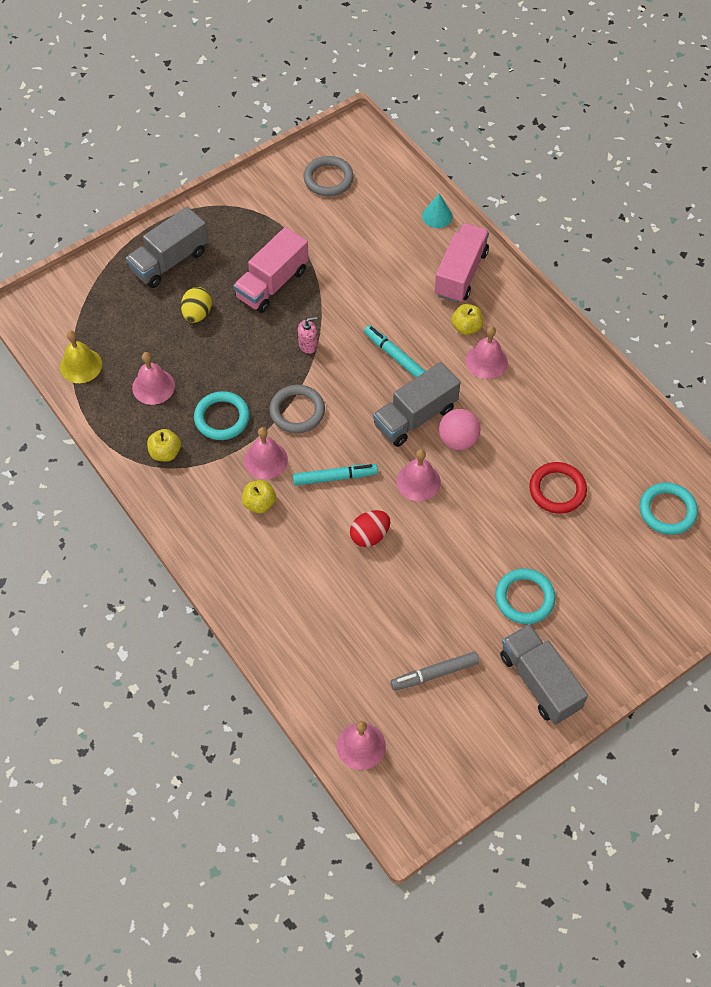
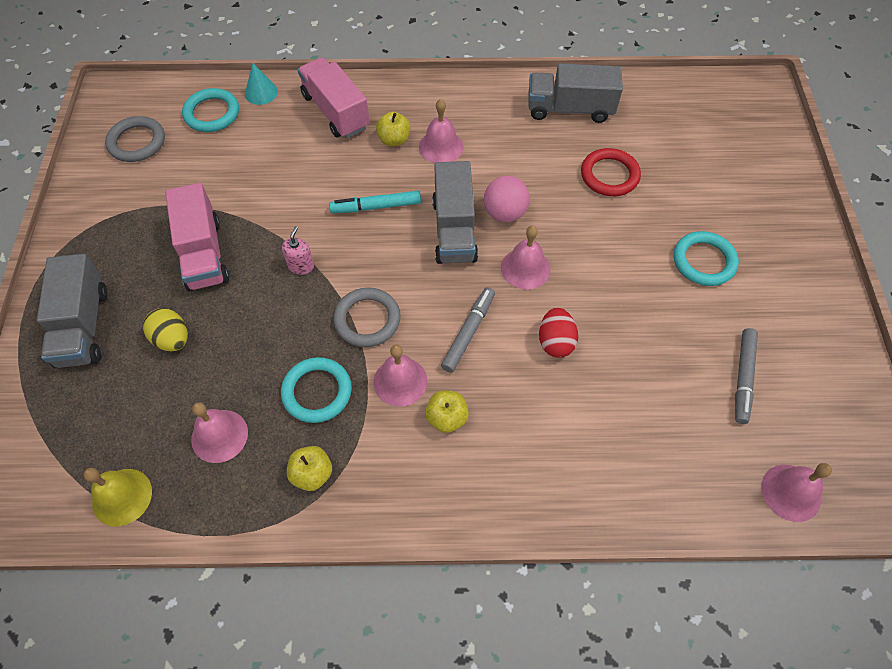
camera: 55 degrees left, 0 degrees up
turquoise marker [293,464,378,486] -> grey marker [441,287,495,373]
grey truck [500,624,588,724] -> grey truck moved to [528,63,623,123]
turquoise ring [640,482,698,535] -> turquoise ring moved to [182,88,239,132]

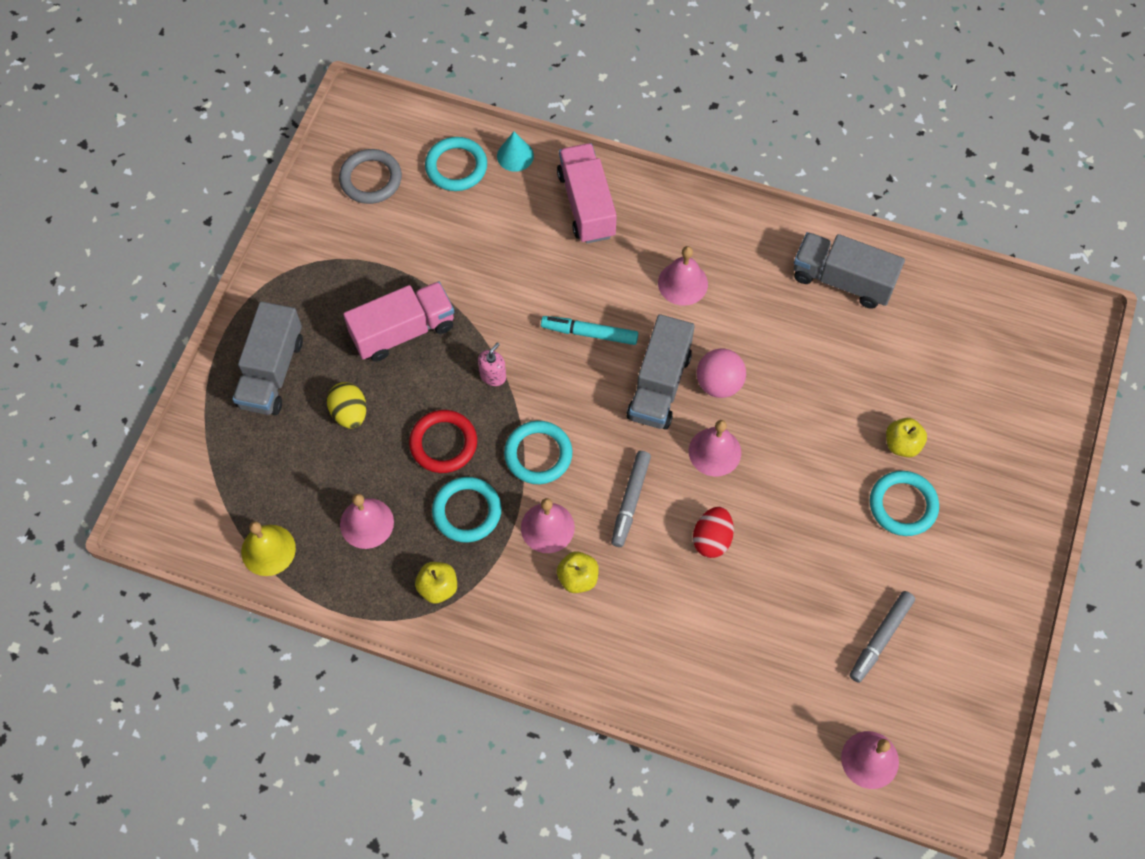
camera: 20 degrees right, 5 degrees up
pink truck [165,183,229,291] -> pink truck turned 120 degrees counterclockwise [343,282,454,362]
grey ring [333,288,401,347] -> turquoise ring [504,421,572,484]
yellow apple [376,112,411,146] -> yellow apple moved to [886,418,927,457]
grey marker [441,287,495,373] -> grey marker turned 150 degrees clockwise [611,451,651,547]
red ring [581,148,641,196] -> red ring moved to [409,410,477,473]

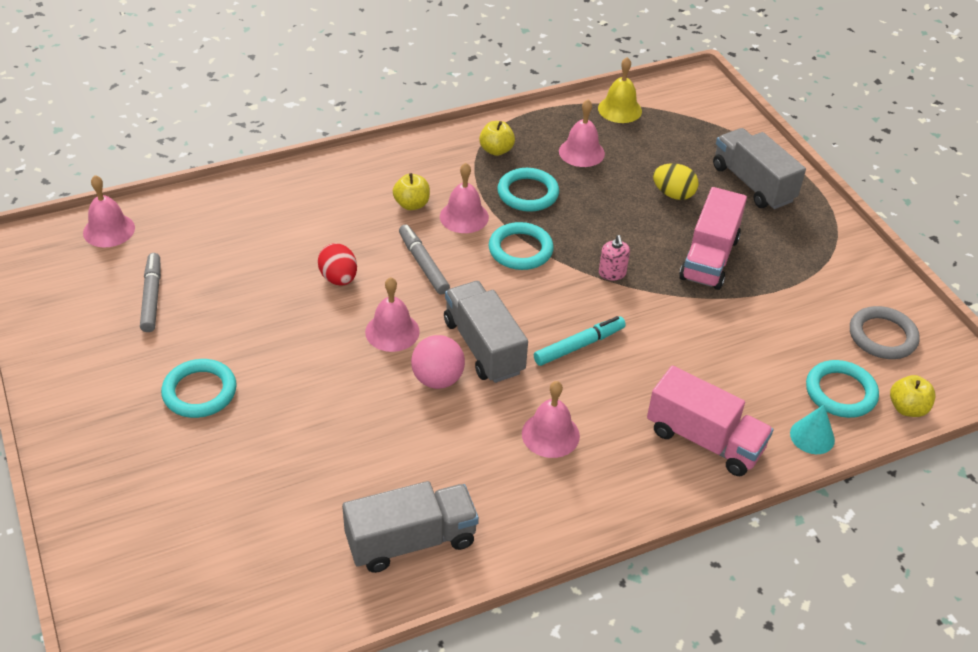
camera: 135 degrees right, 20 degrees down
red ring [409,410,477,473] -> none
yellow apple [886,418,927,457] -> yellow apple moved to [890,375,936,417]

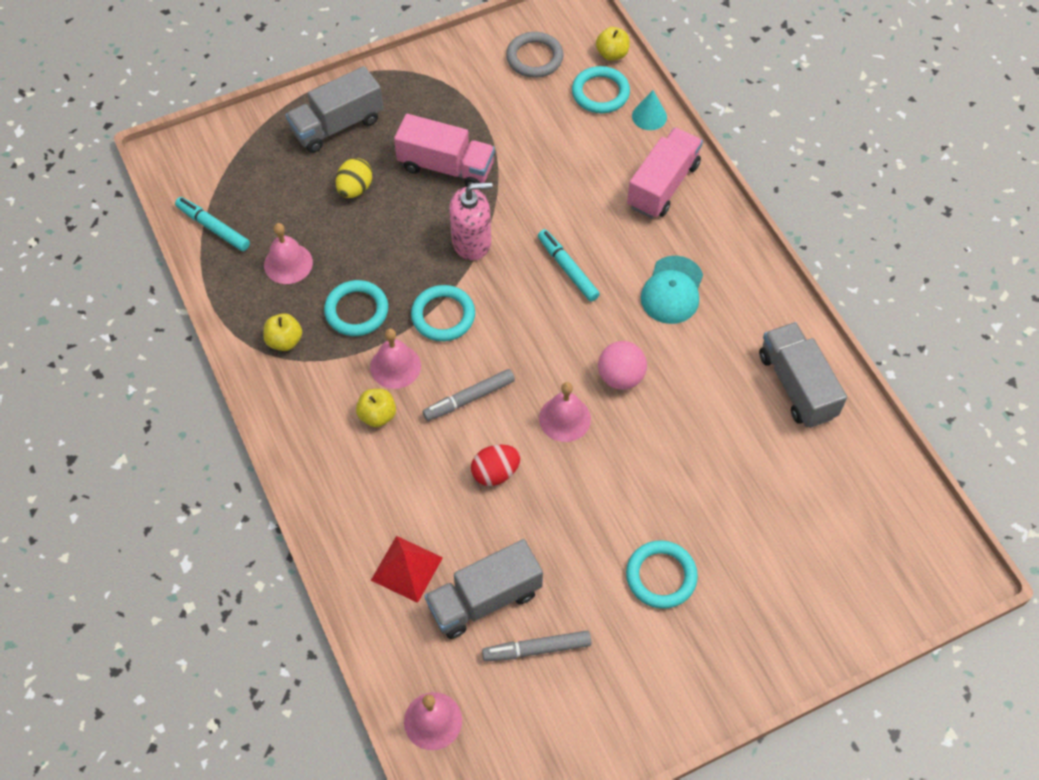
camera: 90 degrees left, 15 degrees up
grey truck [444,281,528,383] -> grey truck moved to [424,539,543,639]
pink bell [522,381,580,458] -> turquoise cap [641,256,703,324]
yellow bell [598,57,642,123] -> turquoise marker [175,197,250,251]
pink soap dispenser [599,235,630,280] -> pink soap dispenser [449,182,493,261], size x1.85
none -> red pyramid [371,536,443,603]

